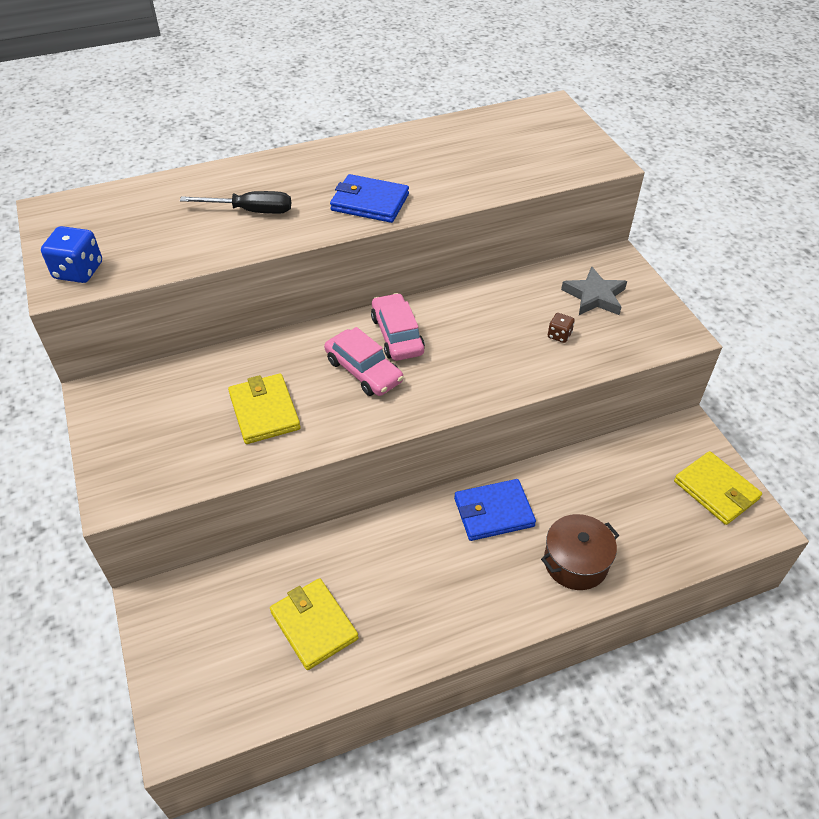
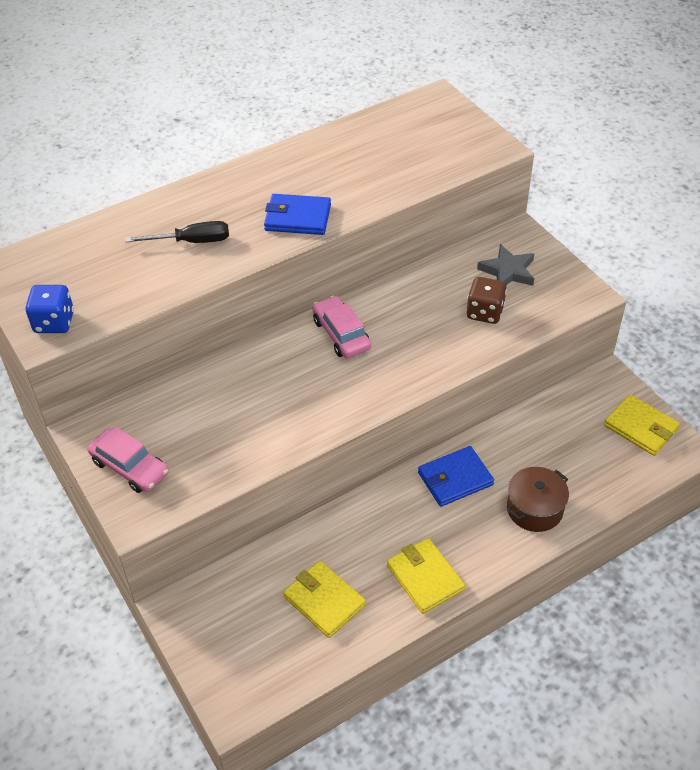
camera: 10 degrees left, 0 degrees up
yellow wallet [228,373,301,444] -> yellow wallet moved to [387,538,465,614]
pink car [324,327,403,396] -> pink car moved to [87,427,169,493]
brown dice [548,313,575,343] -> brown dice [467,277,507,324], size x1.79

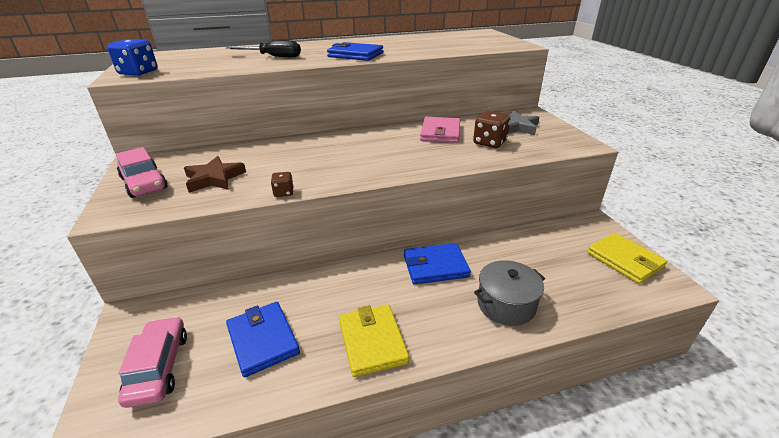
camera: 15 degrees right, 15 degrees down
yellow wallet [283,561,366,638] -> blue wallet [226,302,300,377]
pink car [312,296,371,358] -> pink car moved to [118,316,187,408]
brown pot [507,467,569,532] -> grey pot [474,260,545,326]
none -> brown star [184,156,246,193]
none -> brown dice [271,172,293,197]
none -> pink wallet [420,117,460,143]

